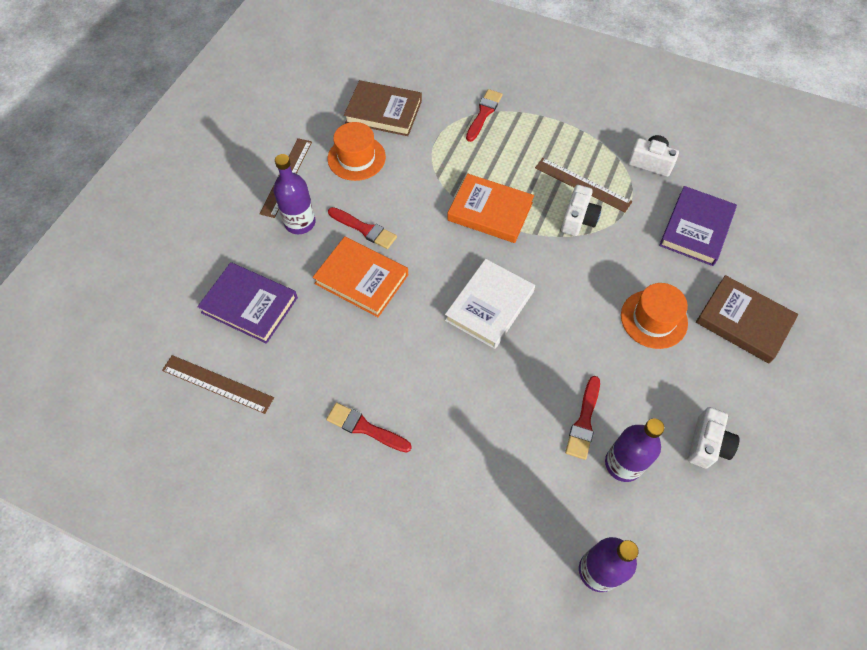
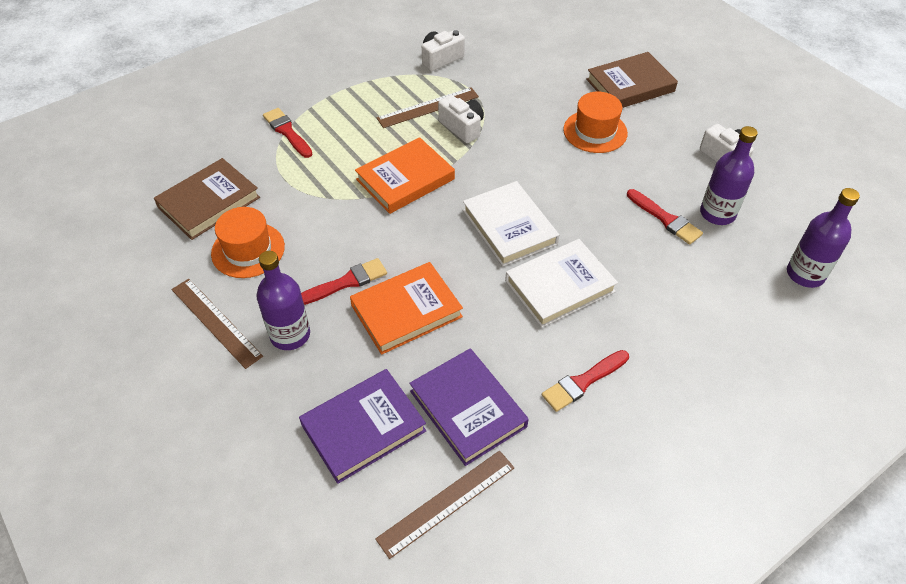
camera: 60 degrees left, 10 degrees down
purple book [659,186,737,266] -> purple book moved to [409,348,529,466]
none -> white book [505,239,618,328]

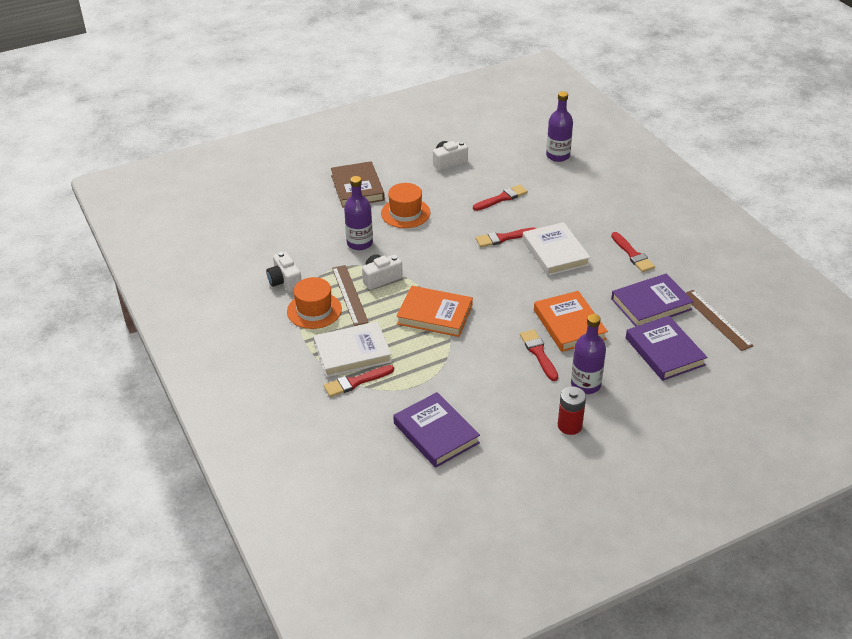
camera: 80 degrees left, 10 degrees down
brown book [154,158,260,240] -> purple book [393,392,480,468]
brown ruler [171,279,263,369] -> red battery [558,387,586,435]
orange hat [211,207,285,278] -> orange hat moved to [287,277,342,329]
orange book [355,137,455,214] -> orange book turned 45 degrees counterclockwise [396,286,473,337]
white book [463,181,559,266] -> white book moved to [313,322,392,377]
purple bottle [700,126,758,225] -> purple bottle moved to [344,176,373,250]
none -> red brush [476,227,537,247]

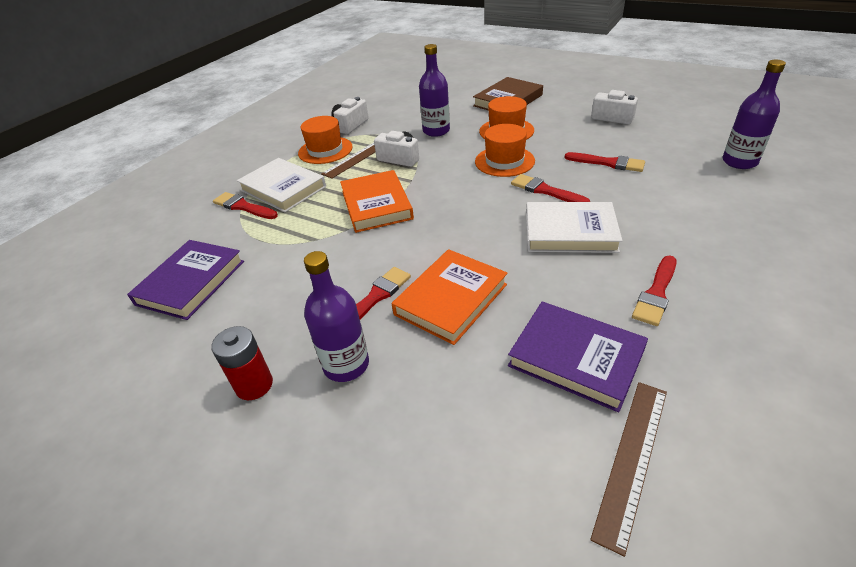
camera: 60 degrees right, 0 degrees up
white book [522,222,591,276] -> white book turned 60 degrees clockwise [526,202,623,253]
purple book [626,316,707,381] -> none
none -> orange hat [475,124,535,177]

